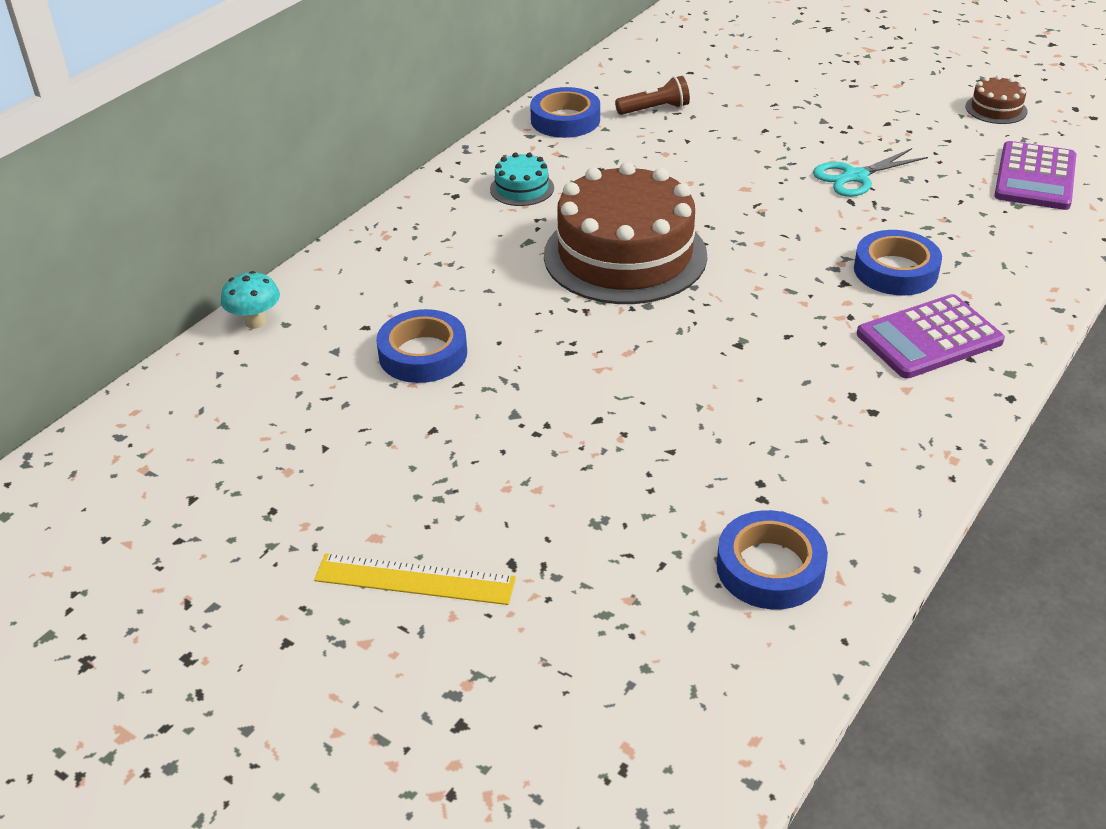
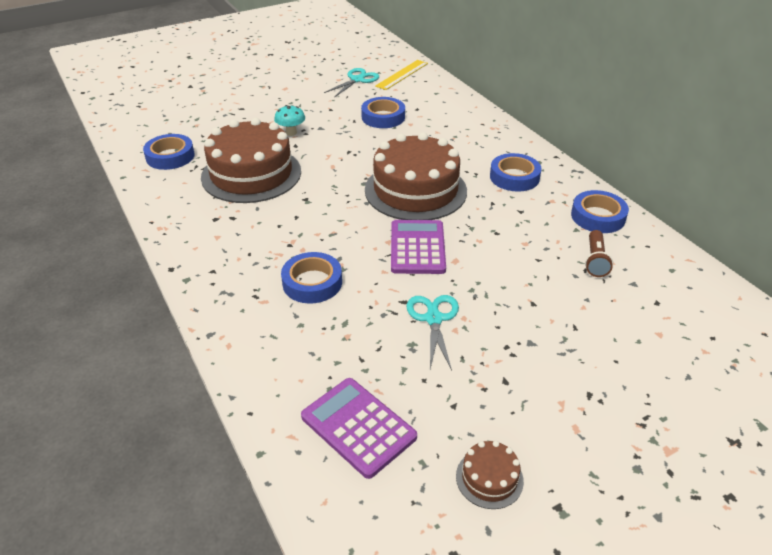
camera: 115 degrees right, 0 degrees up
turquoise mushroom [221,271,280,329] -> turquoise mushroom moved to [274,105,305,136]
yellow ruler [314,553,516,605] -> yellow ruler moved to [375,60,428,90]
turquoise cake [490,152,554,206] -> blue tape [490,153,542,192]
purple calculator [857,294,1005,379] -> purple calculator moved to [391,220,446,274]
none -> brown cake [201,118,301,203]
none -> turquoise scissors [324,68,379,97]

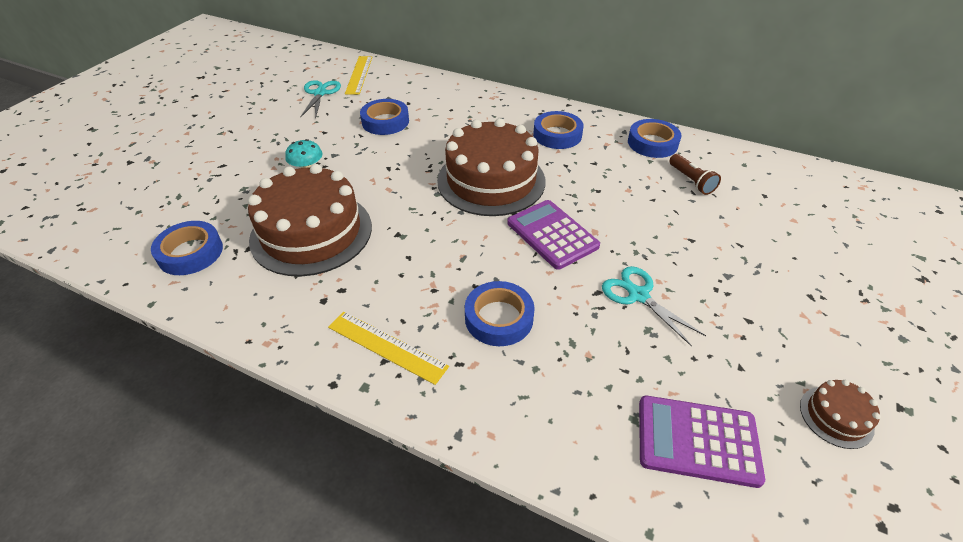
camera: 35 degrees left, 5 degrees up
none -> yellow ruler [328,311,449,385]

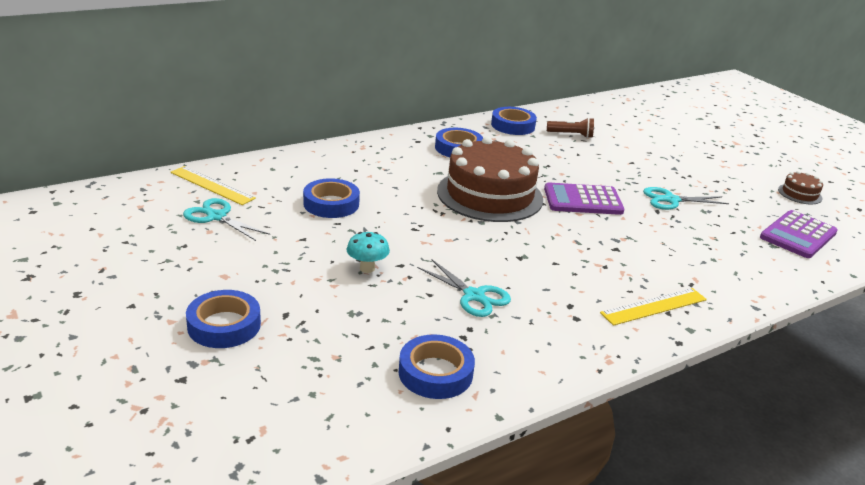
camera: 60 degrees left, 15 degrees down
brown cake [248,164,372,276] -> turquoise scissors [417,259,511,317]
blue tape [465,281,535,346] -> blue tape moved to [186,290,261,348]

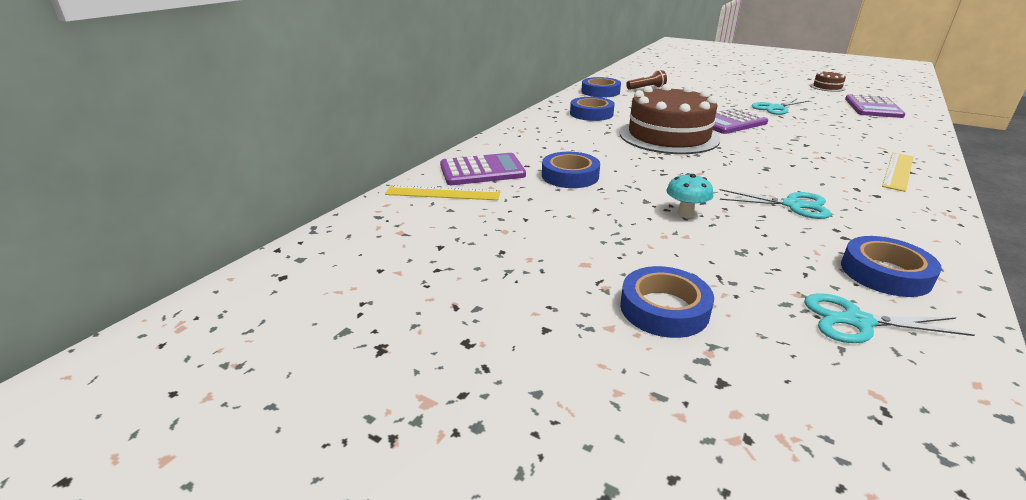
camera: 25 degrees left, 0 degrees up
turquoise scissors [183,198,270,241] -> turquoise scissors moved to [804,293,975,343]
none -> purple calculator [440,153,526,185]

